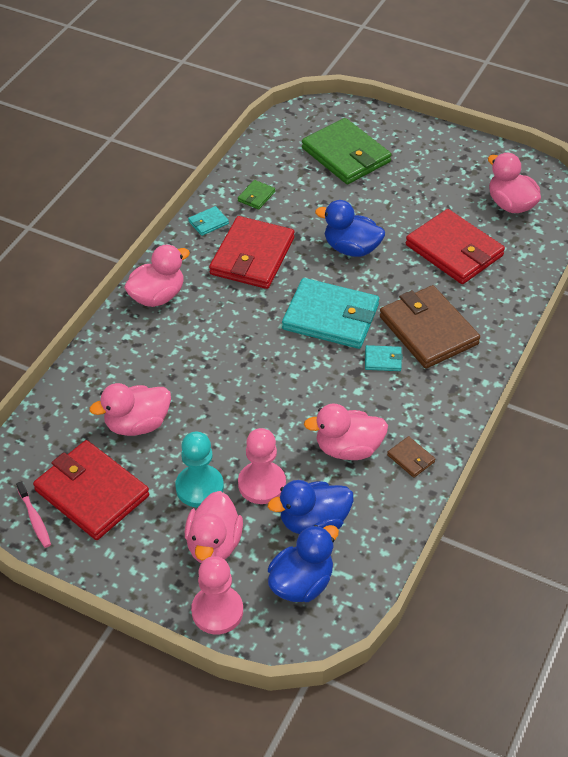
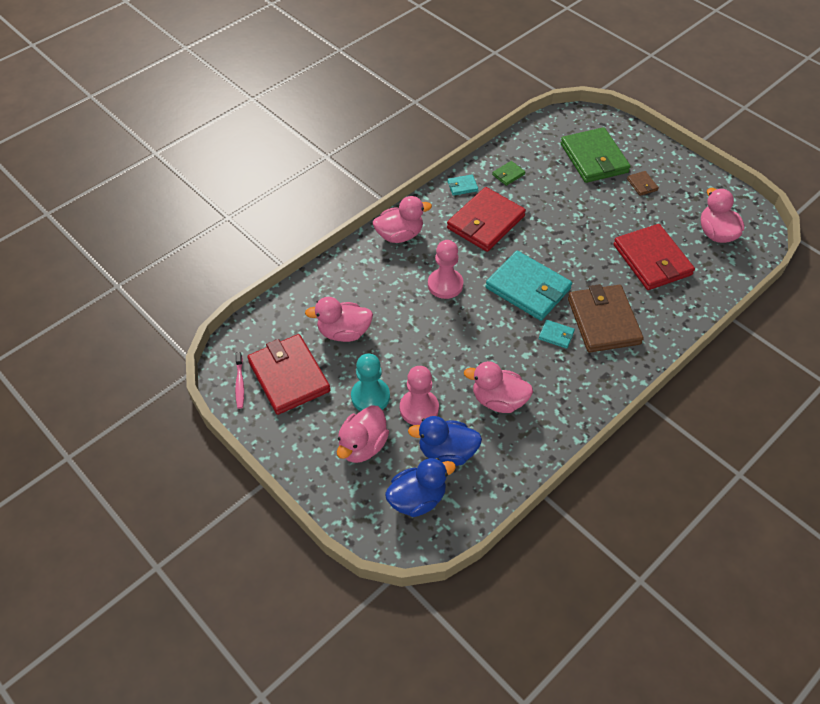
camera: 20 degrees right, 5 degrees up
pink pawn [191,556,243,634] -> pink pawn moved to [428,240,463,299]
blue duck [315,200,385,257] -> none
brown wallet [387,436,435,478] -> brown wallet moved to [627,171,659,196]

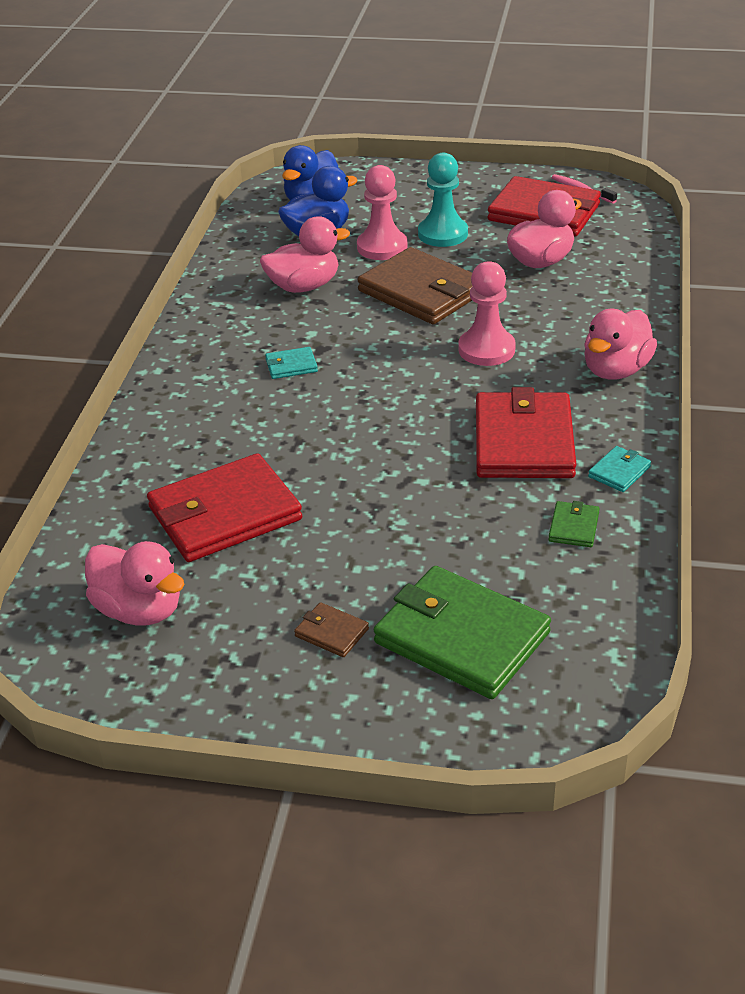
camera: 145 degrees right, 15 degrees down
pink duck [337,405,389,463] -> none
turquoise wallet [486,251,572,321] -> none
brown wallet [568,284,644,353] -> brown wallet moved to [357,247,473,324]
red wallet [613,224,695,290] -> red wallet turned 60 degrees counterclockwise [147,453,302,562]

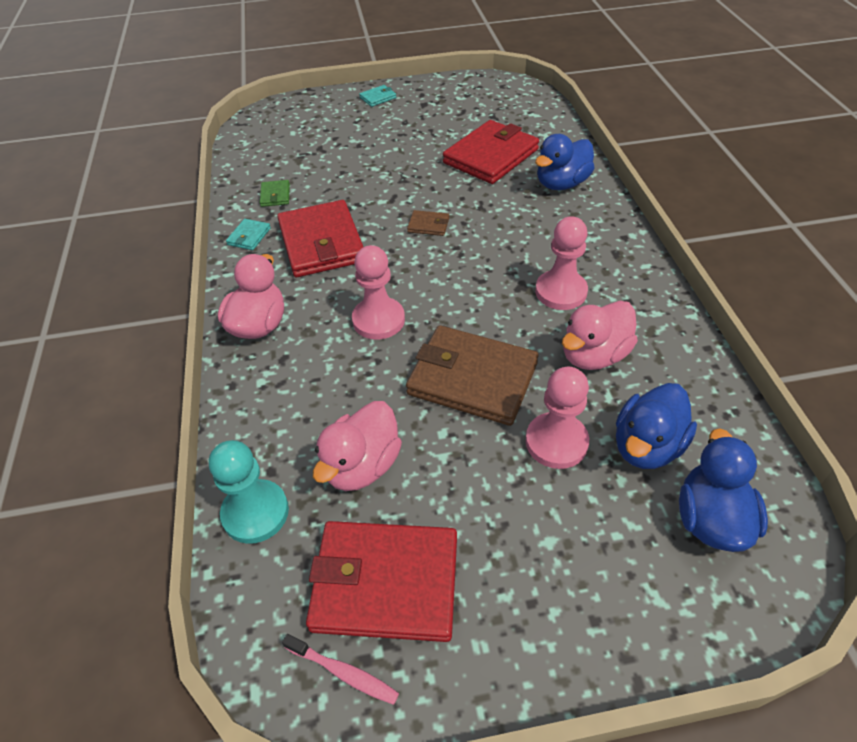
camera: 160 degrees right, 10 degrees up
pink duck [85,541,185,625] -> none
turquoise wallet [265,347,318,379] -> turquoise wallet moved to [359,85,396,107]
brown wallet [294,602,369,657] -> brown wallet moved to [407,210,449,236]
green wallet [374,566,551,699] -> none
turquoise pawn [418,153,468,247] -> turquoise pawn moved to [209,440,289,544]
none -> blue duck [535,134,595,190]
none -> pink pawn [535,216,588,310]

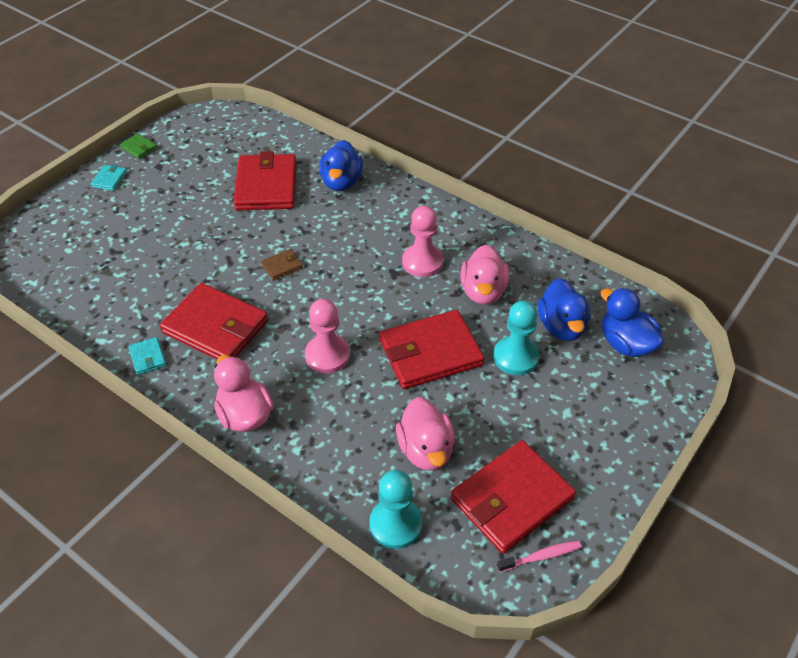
camera: 45 degrees left, 0 degrees up
green wallet [260,180,290,207] -> green wallet moved to [120,133,157,159]
brown wallet [406,325,539,426] -> red wallet [379,310,485,389]
pink pawn [526,367,589,469] -> turquoise pawn [493,300,540,375]

